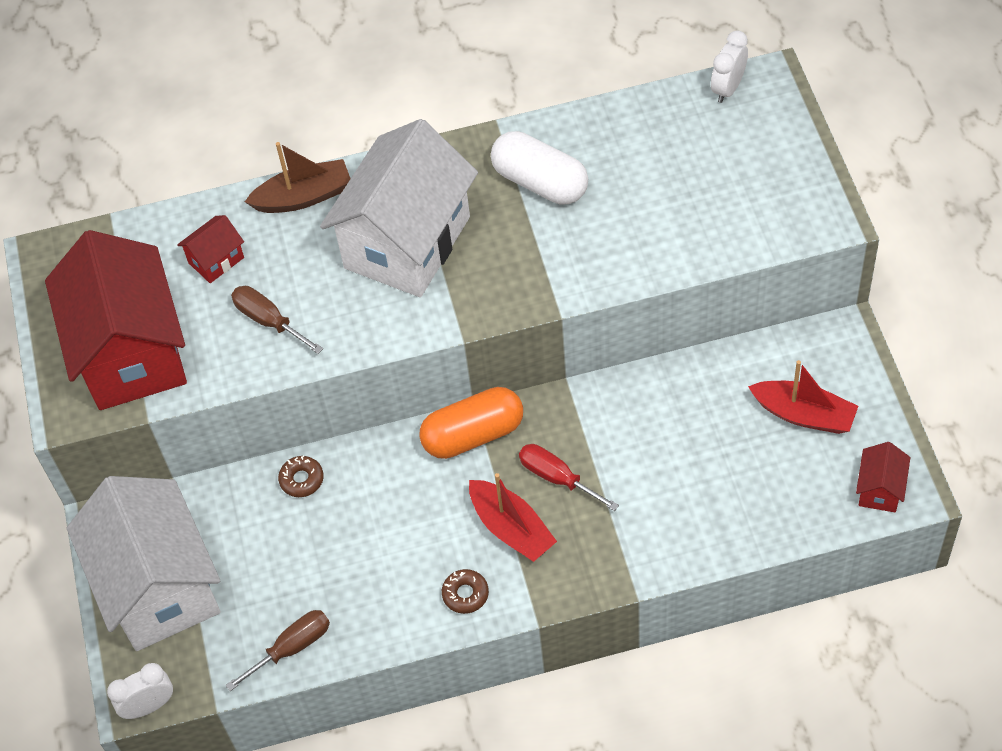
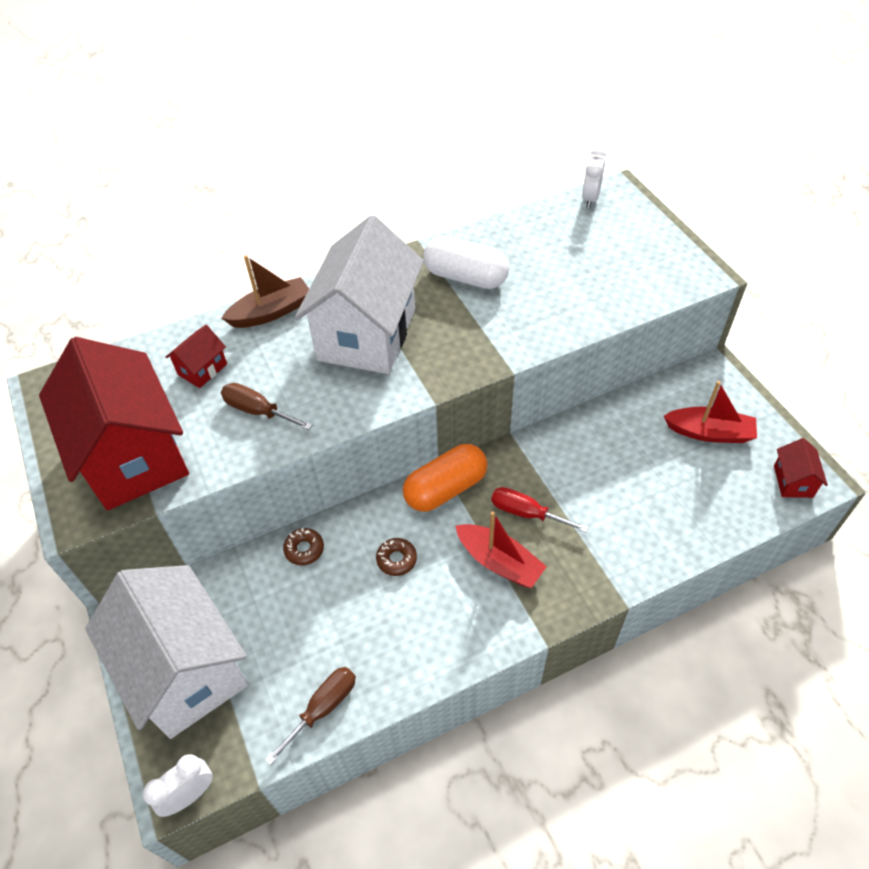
camera: 15 degrees left, 5 degrees down
brown donut [442,569,489,614] -> brown donut moved to [376,538,417,576]

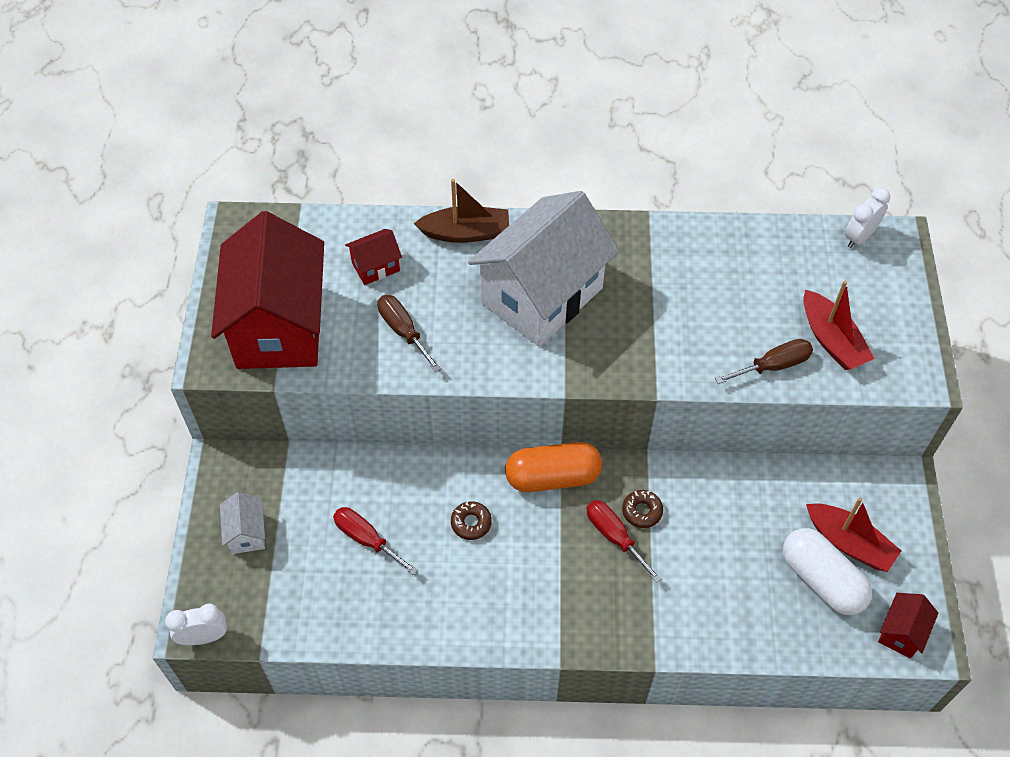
camera: 25 degrees right, 5 degrees up
white house [85,565,249,739] -> white house [220,492,265,554], size x0.41
brown screwdriver [265,667,356,765] -> brown screwdriver moved to [715,339,813,384]
brown donut [283,528,324,565] -> brown donut moved to [622,490,663,528]
white capsule [423,236,509,289] -> white capsule moved to [783,528,872,615]
red boat [455,511,547,588] -> red boat moved to [803,281,875,370]
none -> red screwdriver [333,507,418,575]

